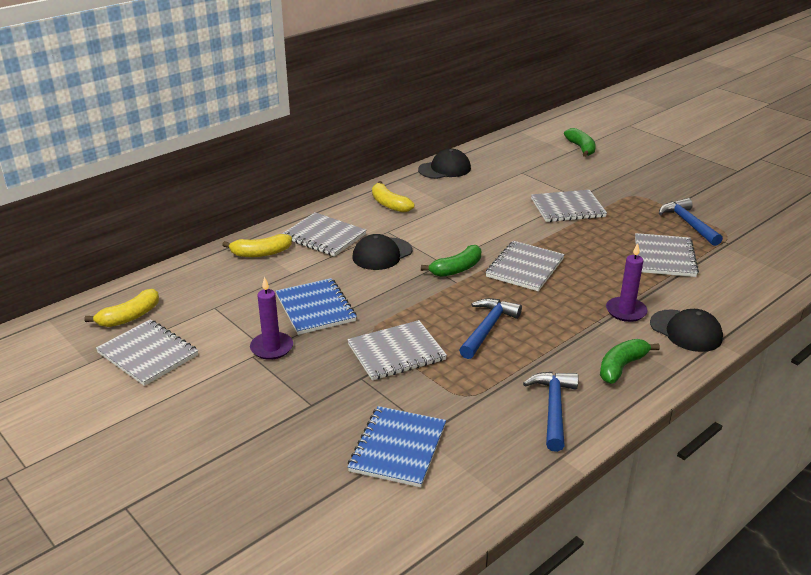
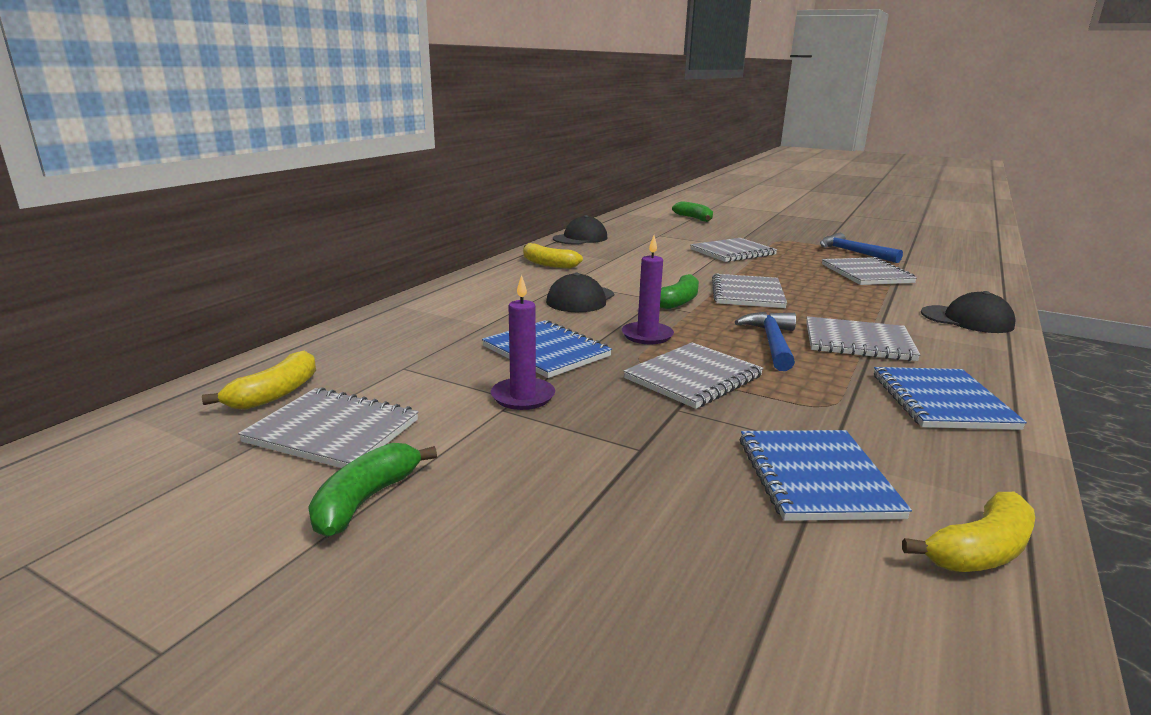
camera: 20 degrees left, 10 degrees down
yellow banana [222,234,292,257] -> yellow banana moved to [902,492,1035,572]
grey notebook [282,212,367,257] -> grey notebook moved to [806,316,921,361]
blue hammer [523,372,578,452] -> blue notebook [874,367,1027,430]
green banana [600,339,660,384] -> green banana moved to [308,443,437,537]
purple candle [606,243,647,322] -> purple candle moved to [622,235,674,344]

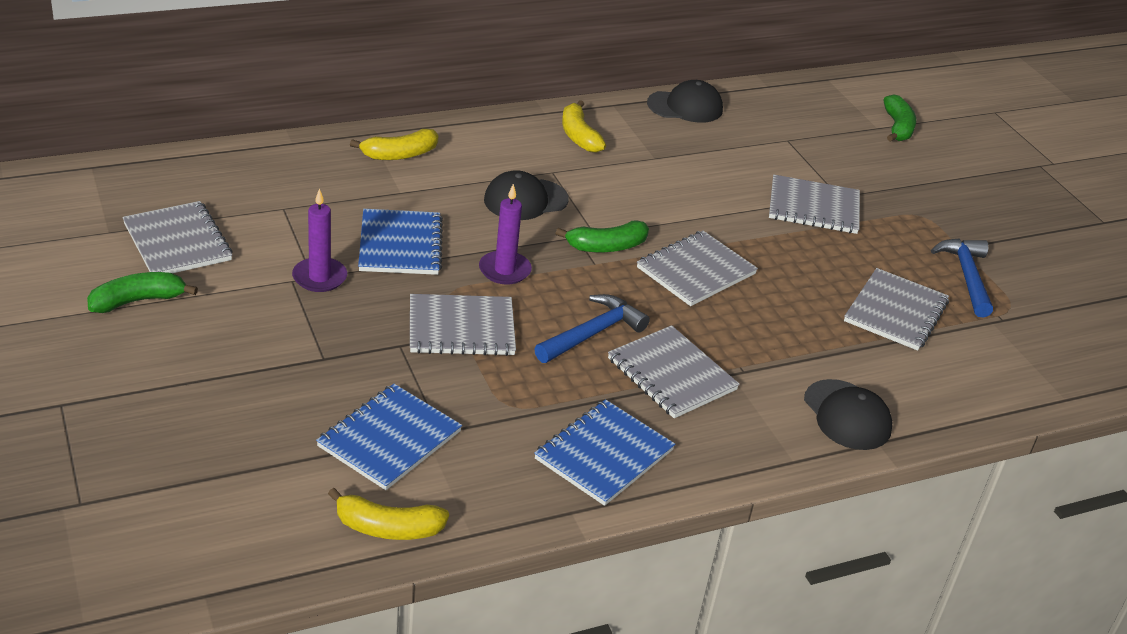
camera: 35 degrees right, 15 degrees up
yellow banana [202,351,316,410] -> yellow banana moved to [350,129,438,160]

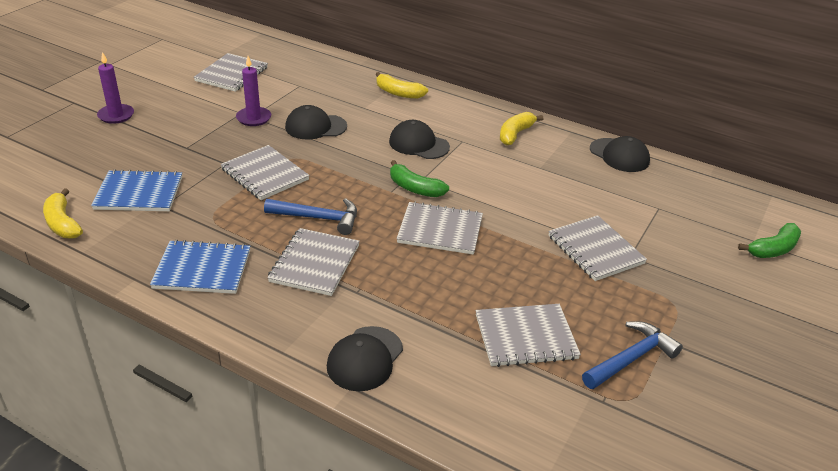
camera: 55 degrees right, 0 degrees up
green banana [87,272,198,313] -> none
blue notebook [358,209,443,275] -> black cap [285,105,347,140]
purple candle [479,184,532,284] -> purple candle moved to [97,52,134,124]

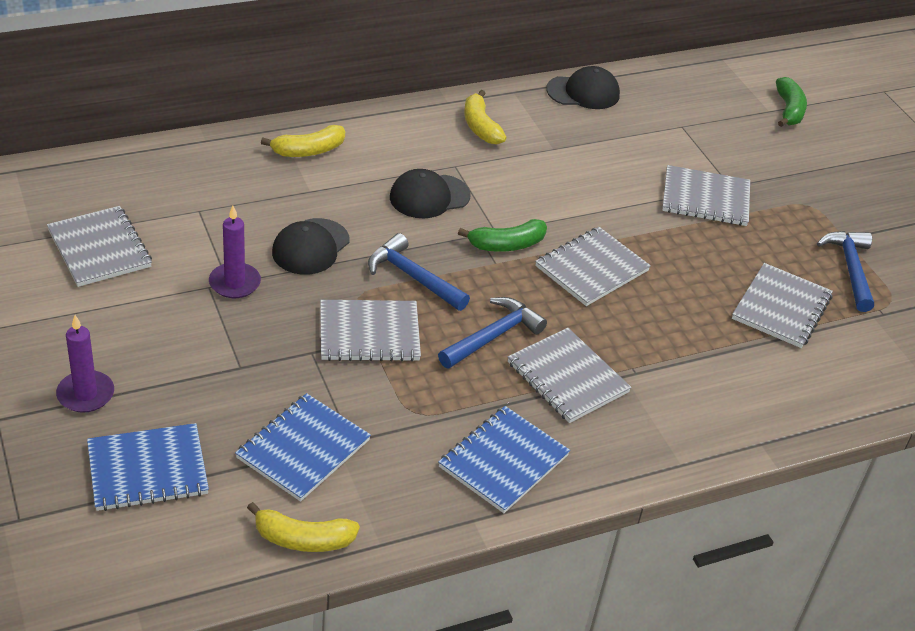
camera: 55 degrees left, 5 degrees up
black cap [327,326,403,391] -> none
none -> blue notebook [87,423,209,511]
none -> blue hammer [368,233,470,311]

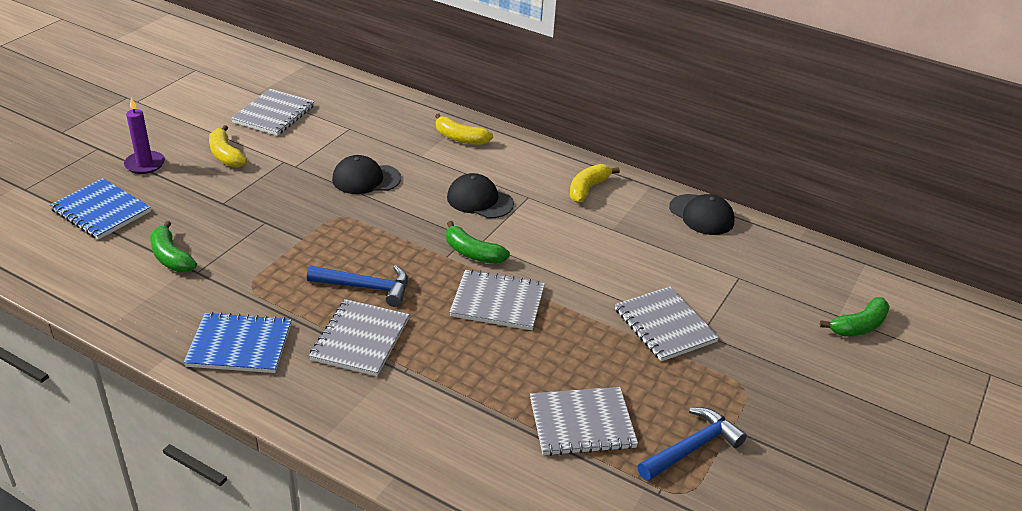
camera: 55 degrees right, 5 degrees down
purple candle [209,206,261,298] -> none
blue notebook [235,393,371,502] -> green banana [150,221,197,272]
yellow banana [247,502,360,552] -> yellow banana moved to [209,125,247,167]
grey notebook [320,300,421,362] -> none
blue hammer [368,233,470,311] -> none

